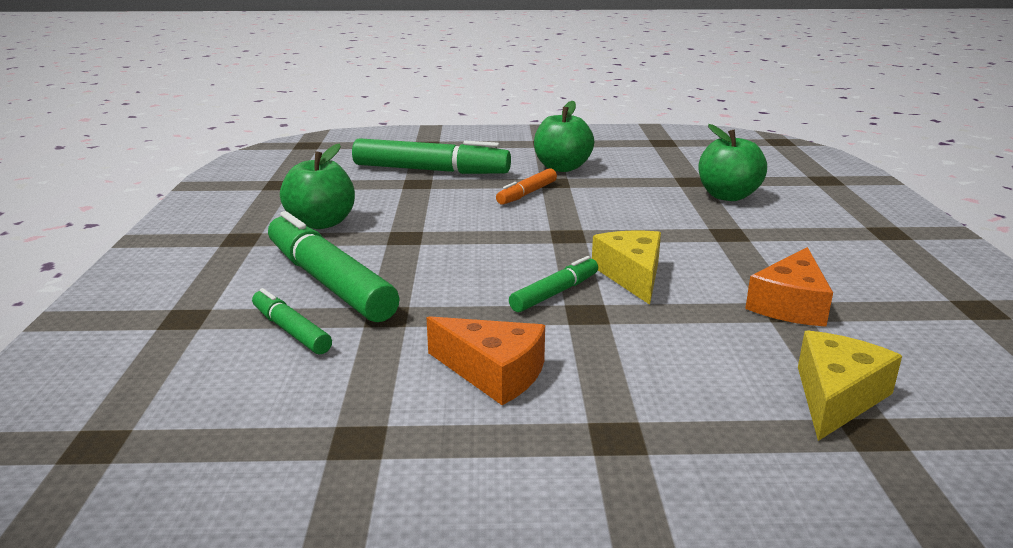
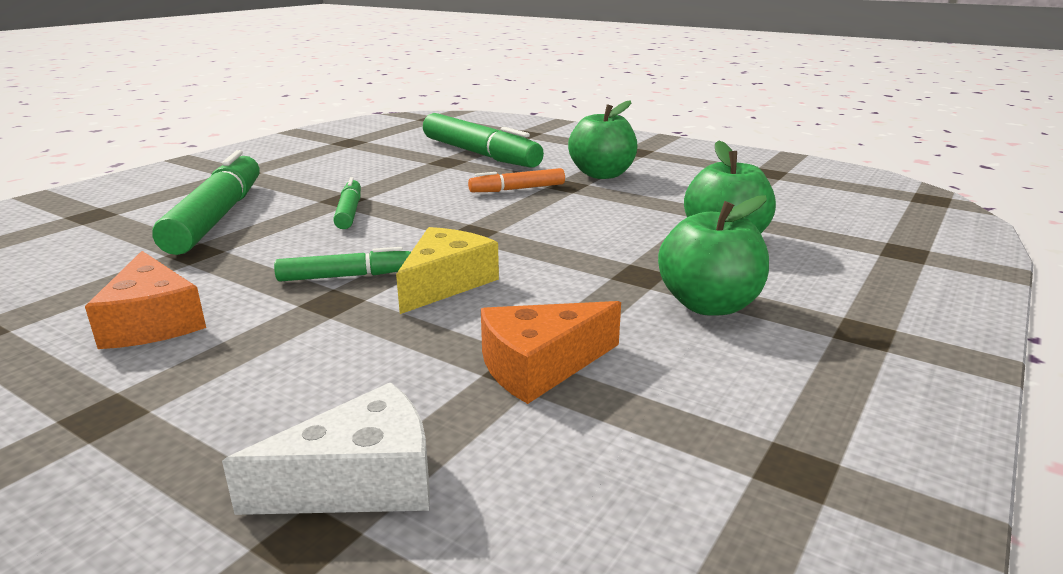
camera: 35 degrees right, 0 degrees up
green marker [252,288,332,354] -> green marker moved to [333,177,361,229]
green apple [280,144,355,229] -> green apple moved to [658,195,769,316]
yellow cheese [798,330,902,441] -> white cheese [222,382,430,515]

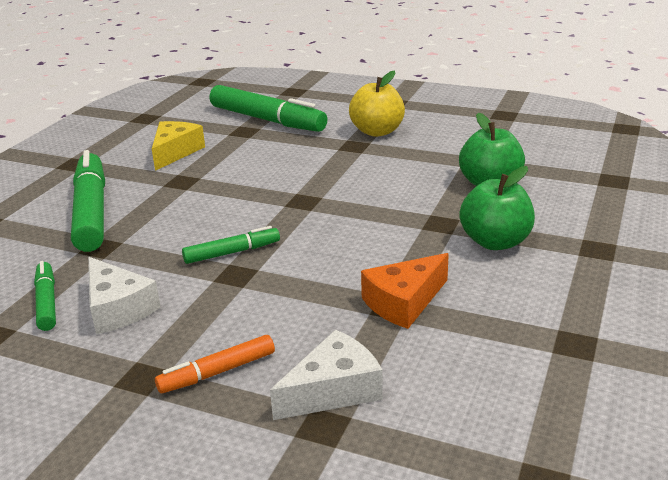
camera: 10 degrees left, 5 degrees up
orange cheese [85,251,206,349] -> white cheese [88,257,161,334]
green marker [333,177,361,229] -> green marker moved to [34,261,56,331]
yellow cheese [396,227,499,314] -> yellow cheese moved to [152,121,205,171]
orange marker [468,168,565,192] -> orange marker moved to [155,335,275,393]
green apple [568,100,637,179] -> yellow apple [349,71,405,137]

